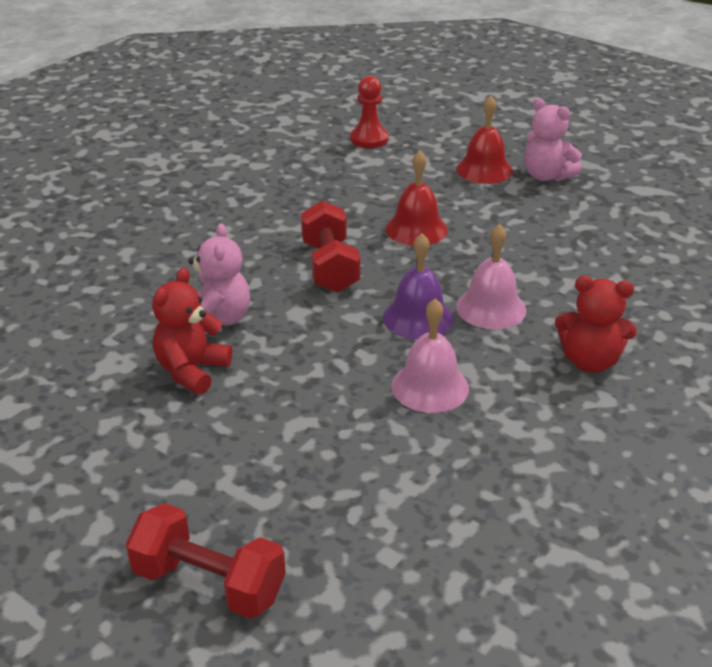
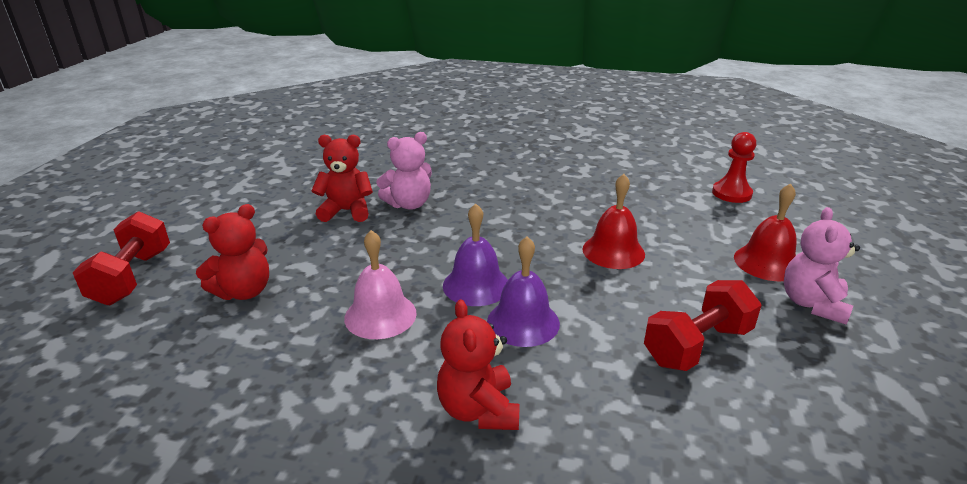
camera: 65 degrees right, 5 degrees down
red dumbbell [301,201,360,293] -> red dumbbell moved to [644,280,761,371]
pink bell [456,224,526,329] -> purple bell [487,236,560,347]
none -> red teddy bear [196,204,269,300]

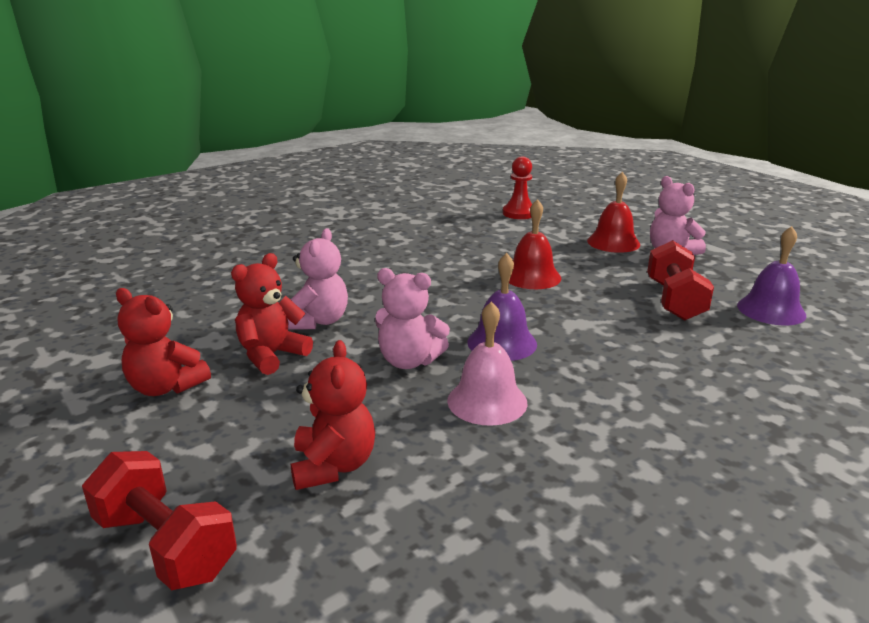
camera: 50 degrees left, 5 degrees down
red teddy bear [437,299,520,430] -> red teddy bear moved to [116,288,211,396]
purple bell [487,236,560,347] -> purple bell moved to [737,226,807,326]
none -> pink teddy bear [375,268,450,369]

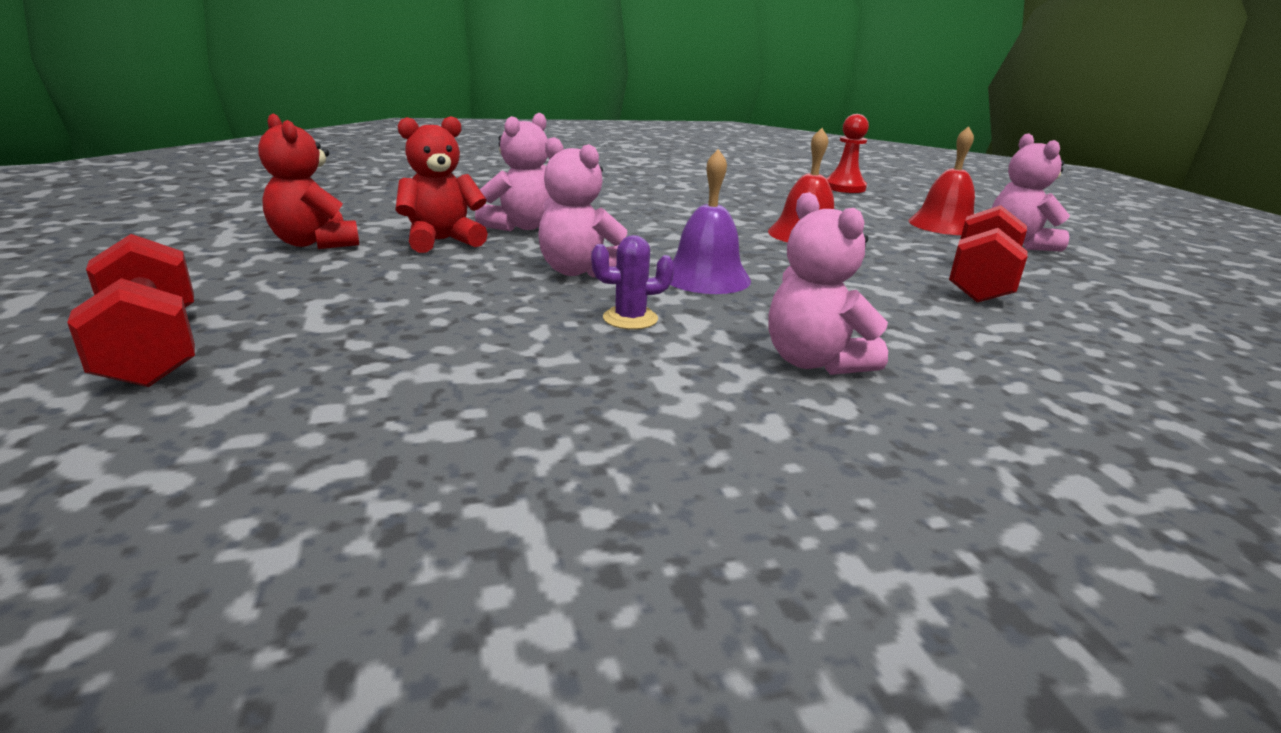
camera: 20 degrees right, 0 degrees up
red teddy bear [291,340,375,490] -> none
pink bell [447,301,527,426] -> purple cactus [591,235,674,330]
purple bell [737,226,807,326] -> none
none -> pink teddy bear [768,192,888,375]

